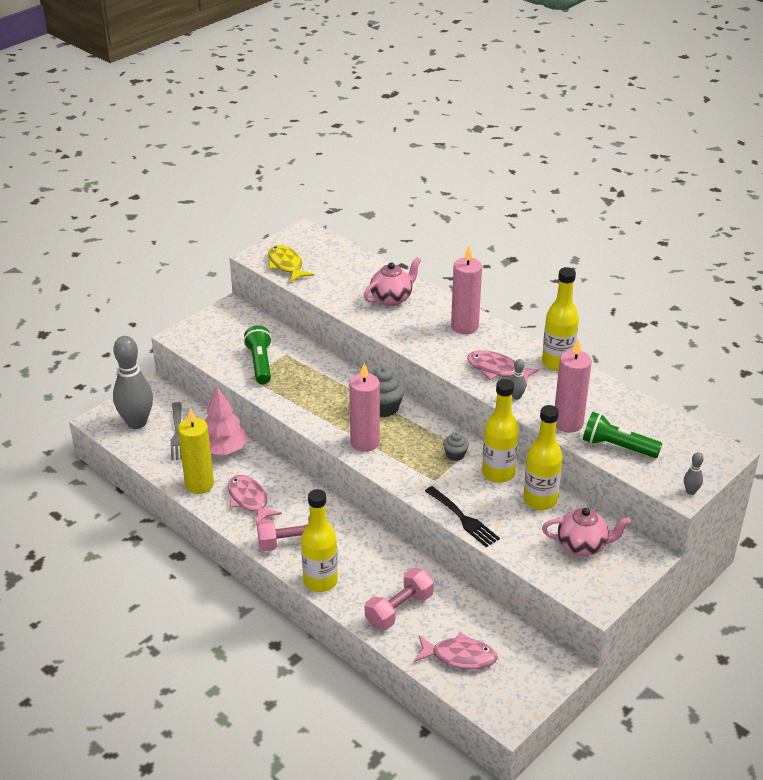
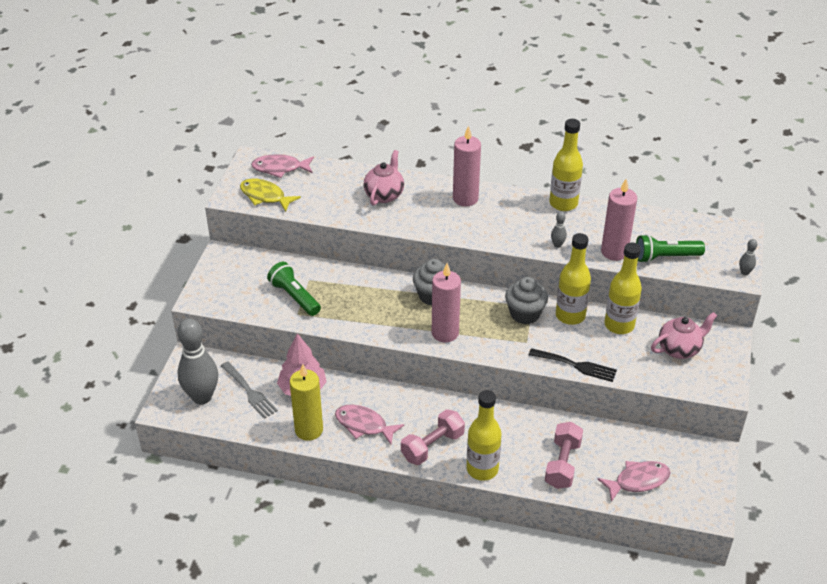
camera: 30 degrees left, 5 degrees up
grey cupcake [443,432,469,461] -> grey cupcake [505,277,548,324], size x1.79
pink fish [467,351,539,386] -> pink fish moved to [251,154,314,178]

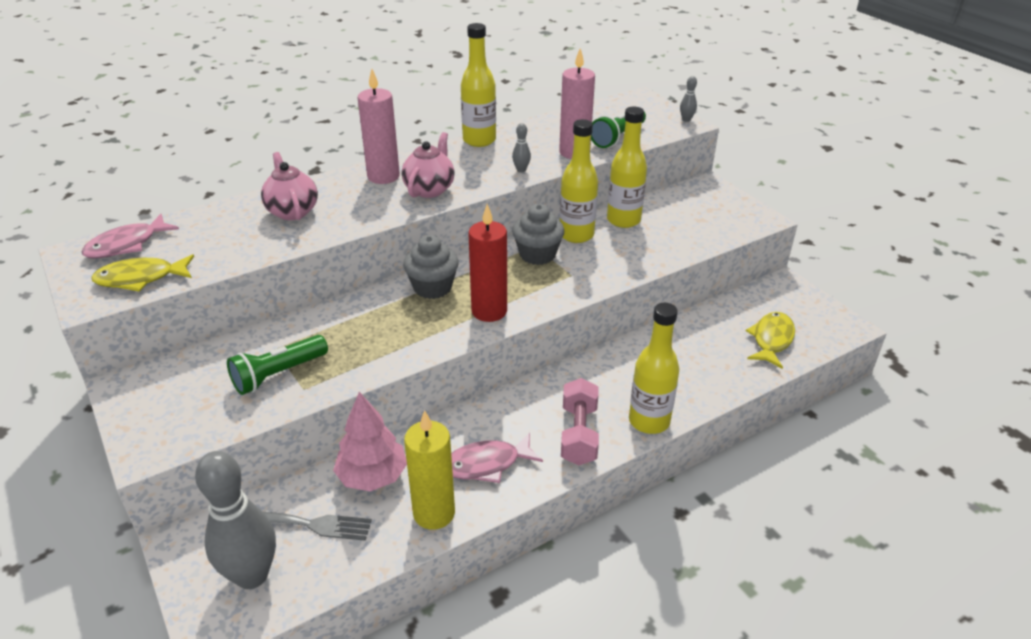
camera: 45 degrees left, 5 degrees down
green flashlight [267,262,321,316] -> green flashlight turned 45 degrees counterclockwise [227,335,328,395]
pink candle [432,263,461,342] -> red candle [468,204,507,322]
black fork [529,348,617,382] -> none
pink dumbbell [545,422,583,489] -> none
pink fish [598,461,671,502] -> yellow fish [746,312,795,369]
pink teapot [651,312,717,359] -> pink teapot moved to [402,132,455,198]

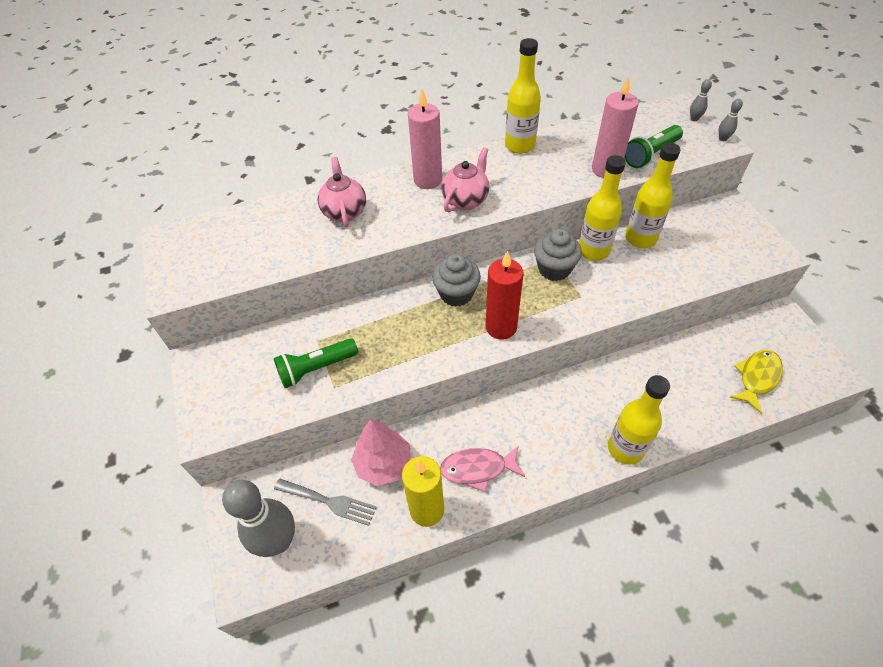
camera: 15 degrees right, 15 degrees up
pink fish [81,214,179,259] -> none
yellow fish [91,254,194,292] -> none
grey bowling pin [512,123,531,172] -> grey bowling pin moved to [690,79,712,121]
pink dumbbell [561,378,599,466] -> none

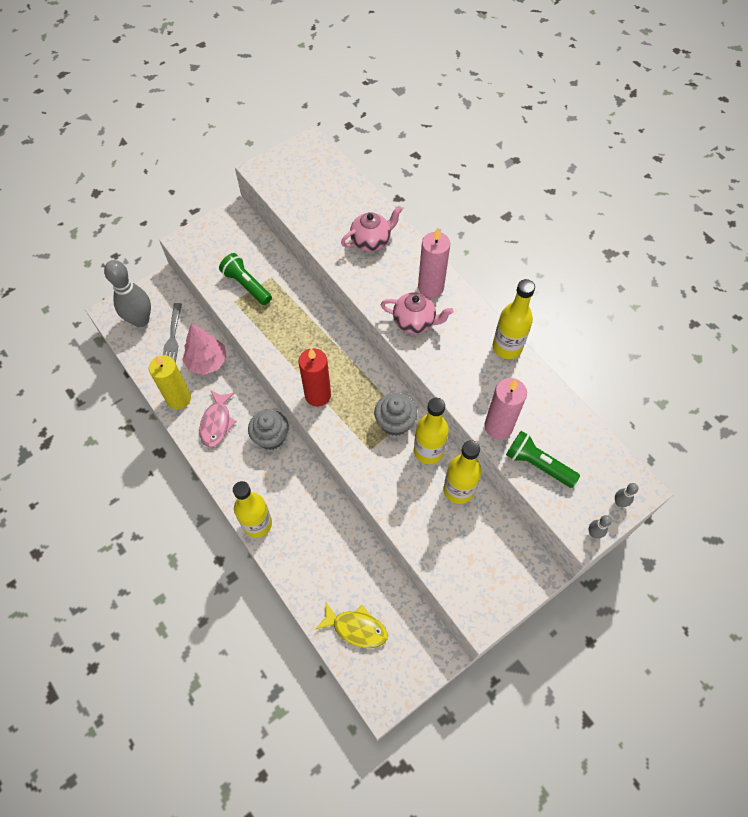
camera: 70 degrees right, 10 degrees up
grey cupcake [432,254,481,307] -> grey cupcake moved to [248,409,289,450]
pink fish [440,445,525,492] -> pink fish turned 150 degrees counterclockwise [199,390,236,447]

